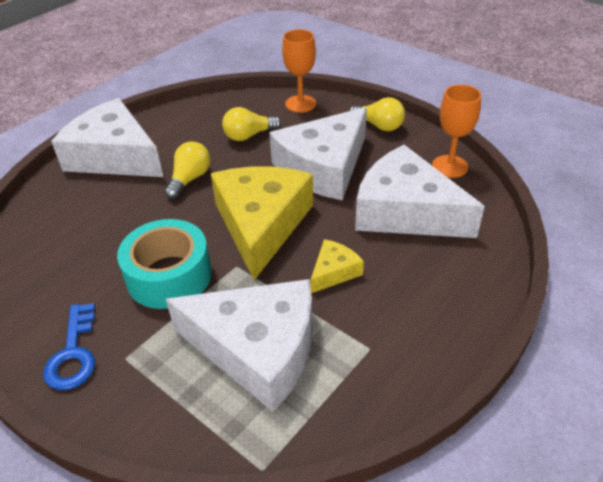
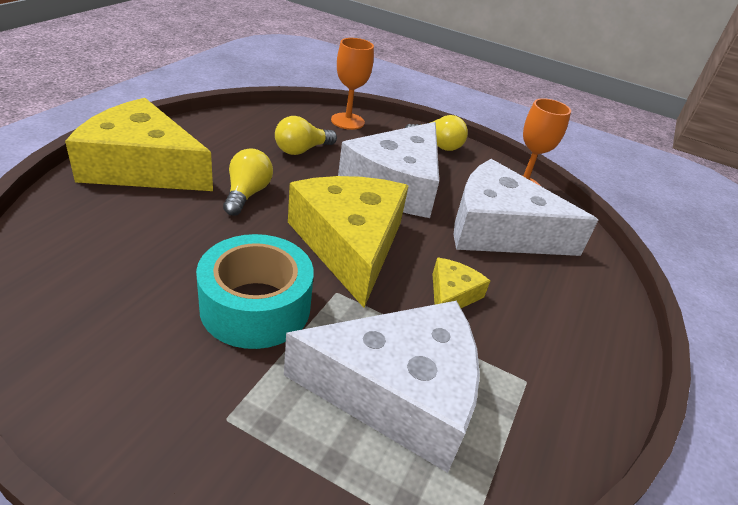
camera: 20 degrees left, 5 degrees down
blue key [43,303,95,390] -> none
white cheese [51,98,163,177] -> yellow cheese [65,98,213,191]

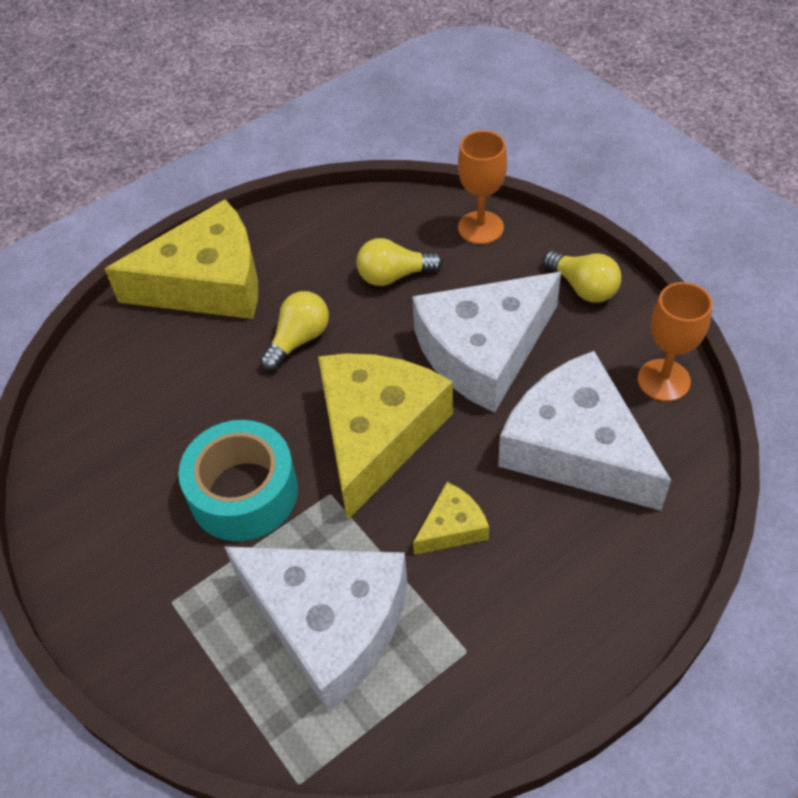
camera: 35 degrees right, 15 degrees up
yellow cheese [65,98,213,191] -> yellow cheese turned 120 degrees clockwise [105,199,258,319]

